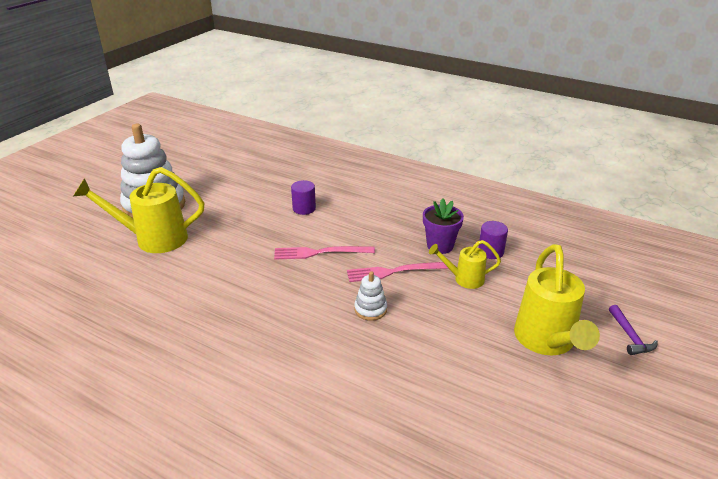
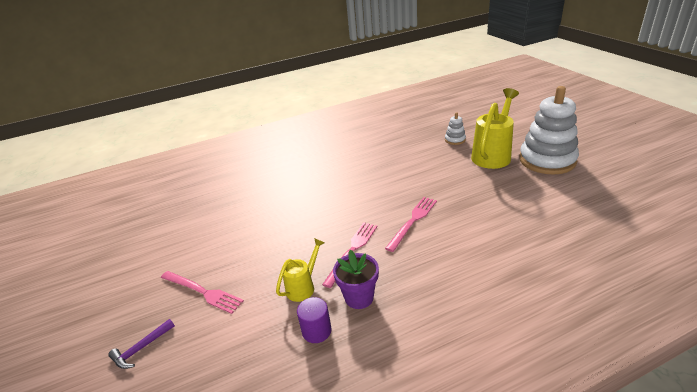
camera: 130 degrees right, 0 degrees up
purple cylinder [291,180,316,215] -> none
white stacking toy [354,271,387,321] -> white stacking toy moved to [445,112,466,145]
yellow watering can [514,244,600,355] -> pink fork [161,271,244,314]
purple hammer [609,305,658,355] -> purple hammer turned 75 degrees counterclockwise [108,319,175,369]

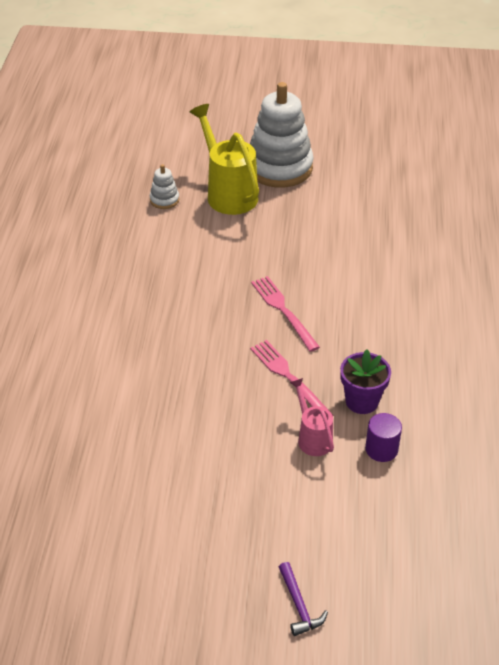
camera: 65 degrees left, 10 degrees up
pink fork [161,271,244,314] -> none
yellow watering can [276,238,325,302] -> pink watering can [289,378,334,456]

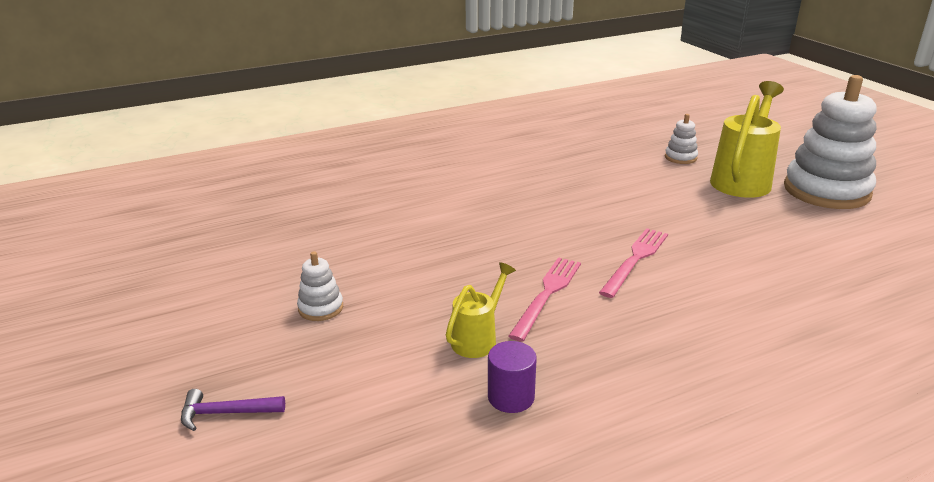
camera: 60 degrees right, 15 degrees down
purple hammer [279,562,328,636] -> purple hammer turned 45 degrees clockwise [181,389,285,431]
pink watering can [289,378,334,456] -> yellow watering can [446,262,516,358]
purple flower pot [340,349,391,414] -> none
none -> white stacking toy [297,251,343,321]

